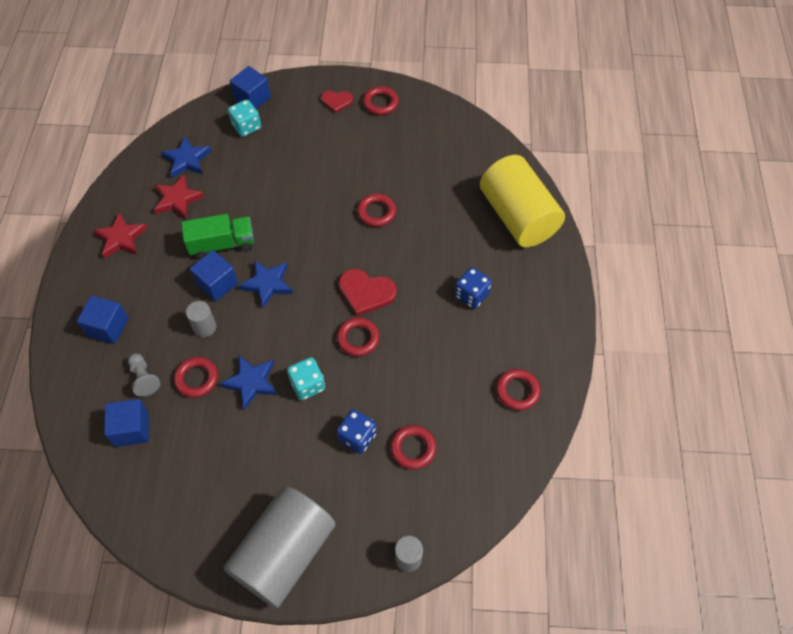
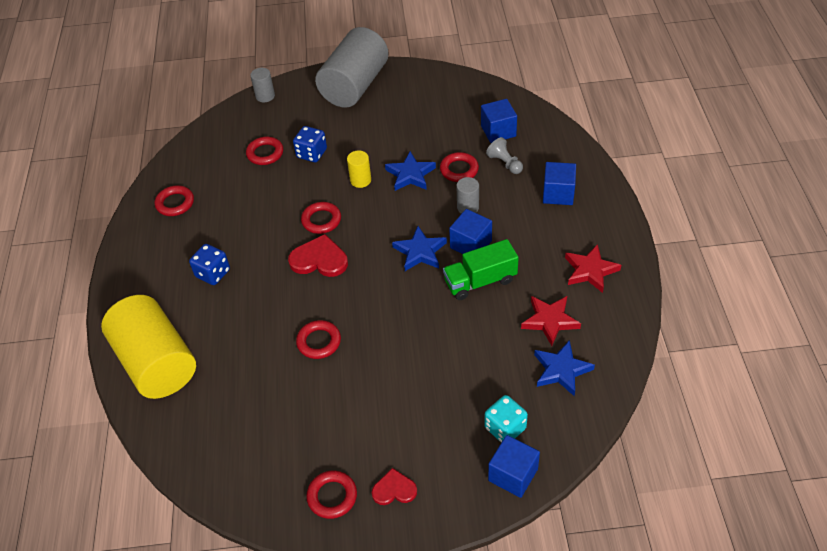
camera: 175 degrees right, 10 degrees down
turquoise dice [287,357,325,400] -> yellow cylinder [347,150,371,188]

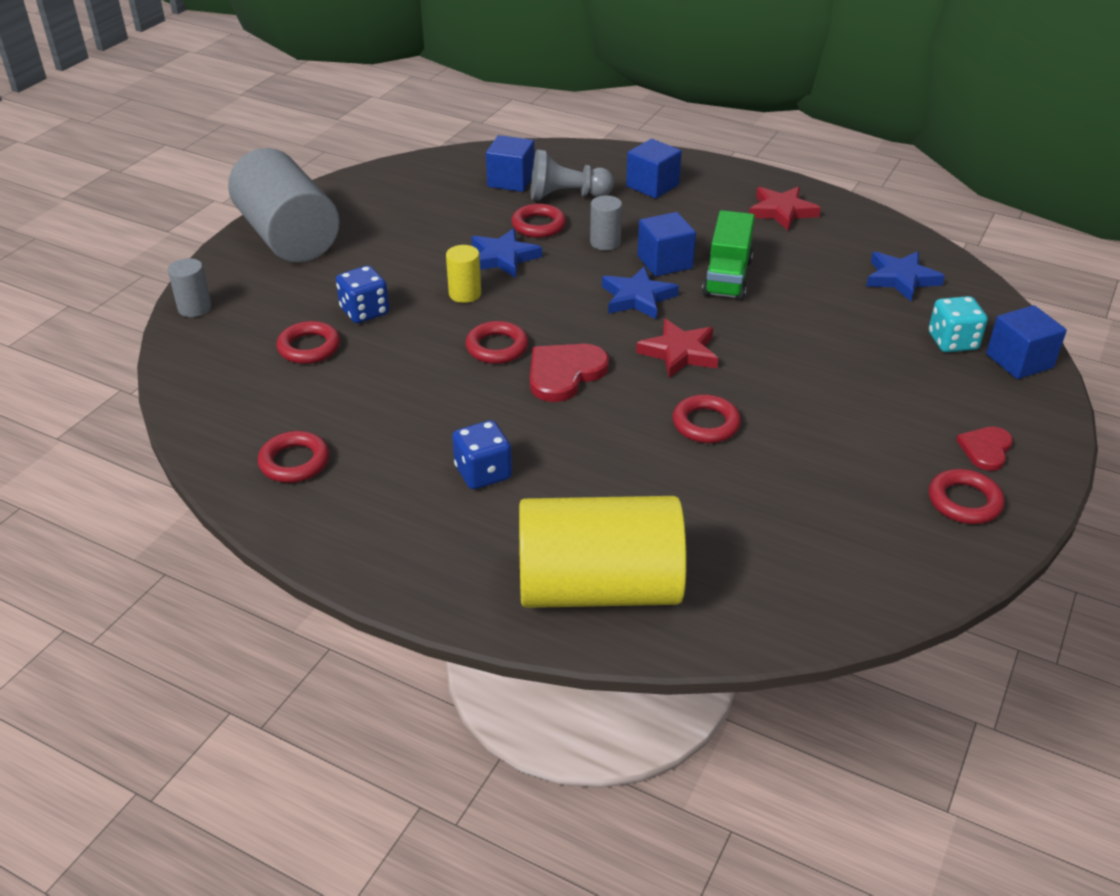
camera: 60 degrees left, 10 degrees down
grey pawn [486,137,523,174] -> grey pawn [531,149,614,201], size x1.52
red star [521,296,581,346] -> red star moved to [636,319,718,378]

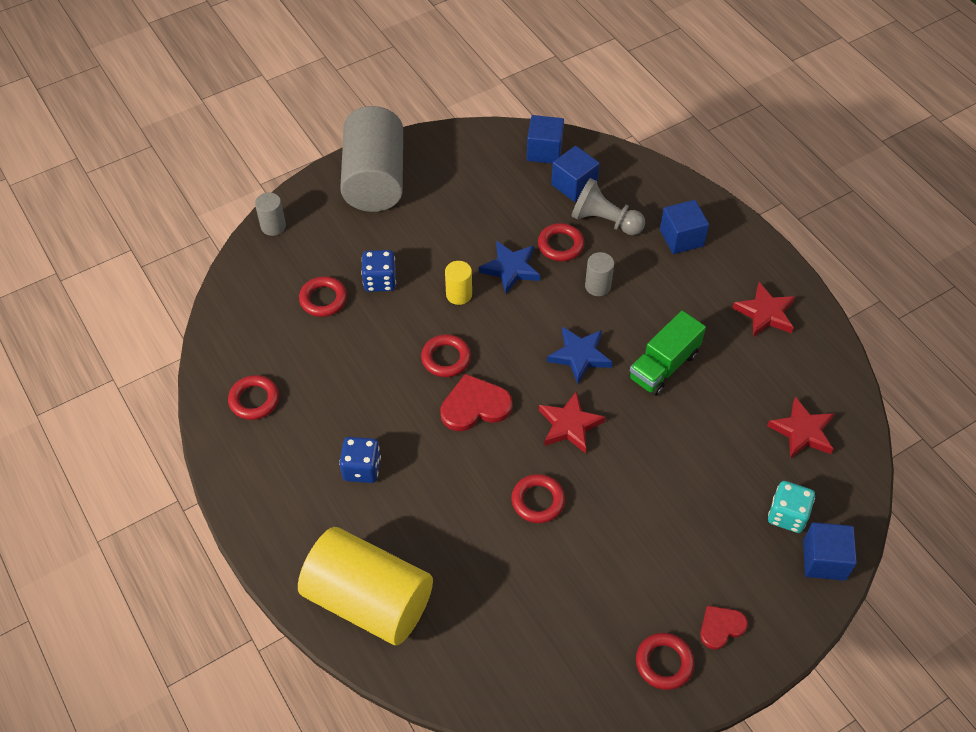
camera: 30 degrees right, 15 degrees up
blue cube [637,212,696,276] -> blue cube moved to [527,115,564,164]
blue star [866,251,945,301] -> red star [767,397,834,459]

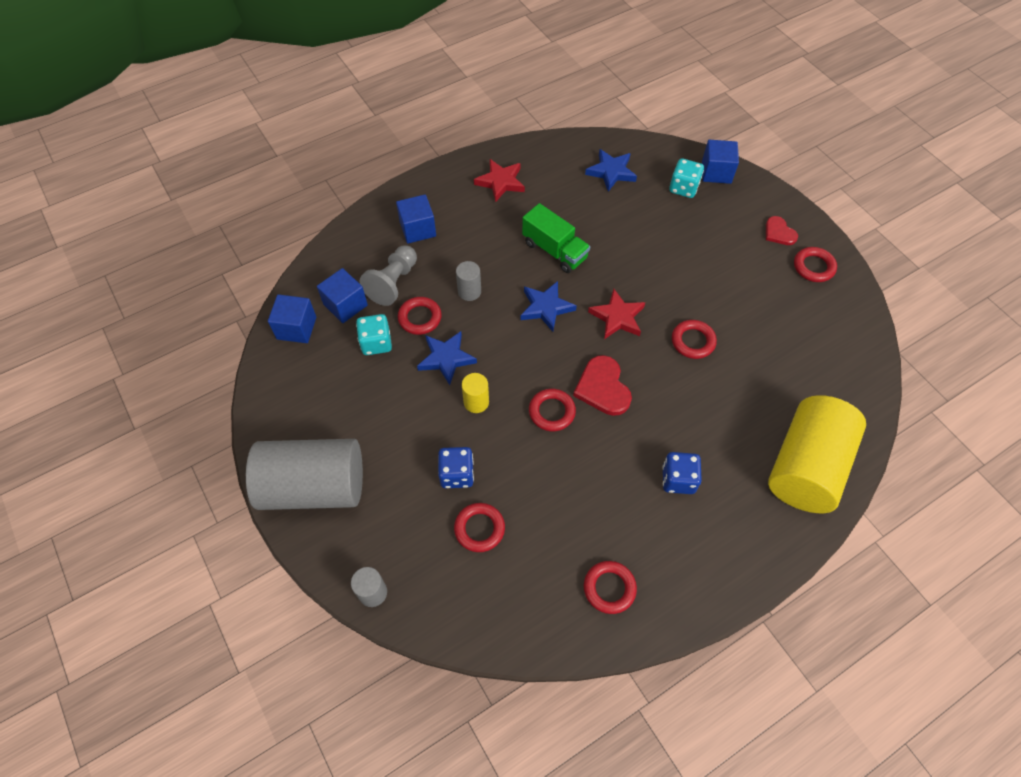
camera: 90 degrees left, 5 degrees up
red star [767,397,834,459] -> blue star [585,149,637,192]
none -> turquoise dice [356,314,392,355]

